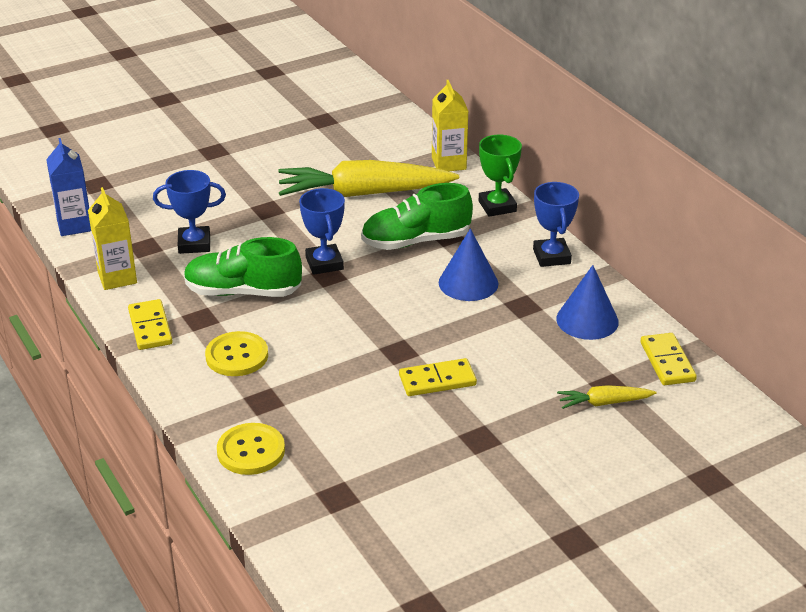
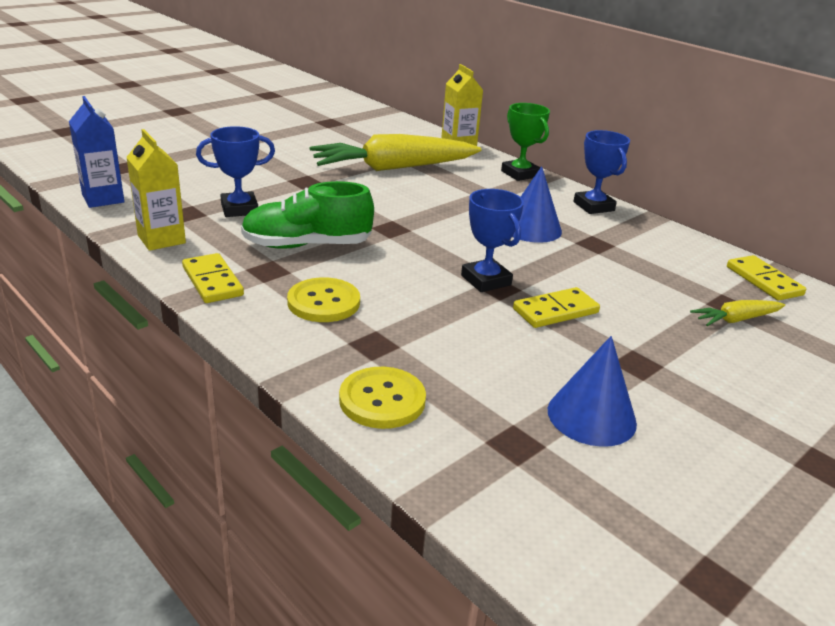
camera: 15 degrees left, 5 degrees down
blue trophy [299,188,345,275] -> blue trophy moved to [461,189,524,292]
green shoe [361,183,473,250] -> none
blue cone [556,265,619,340] -> blue cone moved to [548,336,637,447]

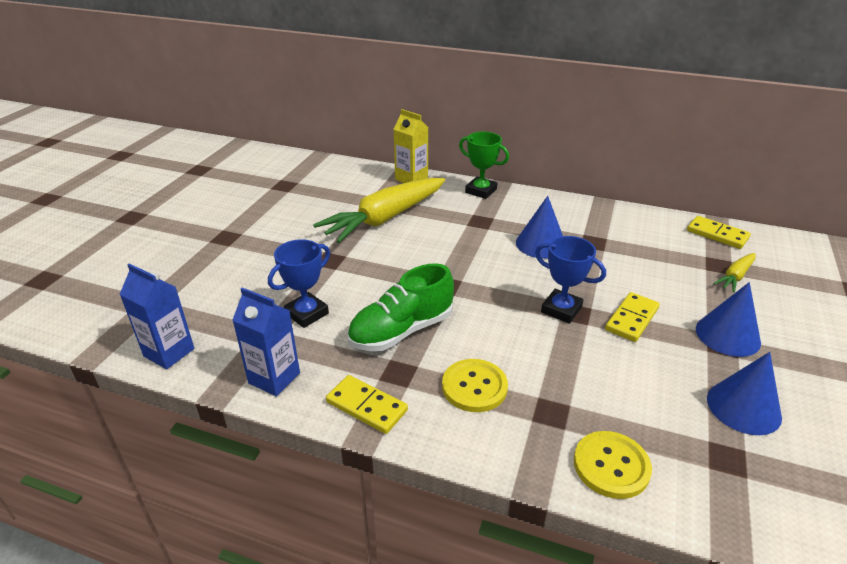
camera: 25 degrees left, 5 degrees up
yellow carton [126,129,186,251] -> blue carton [232,287,300,397]
blue trophy [573,130,630,214] -> none
none -> blue cone [696,282,761,357]

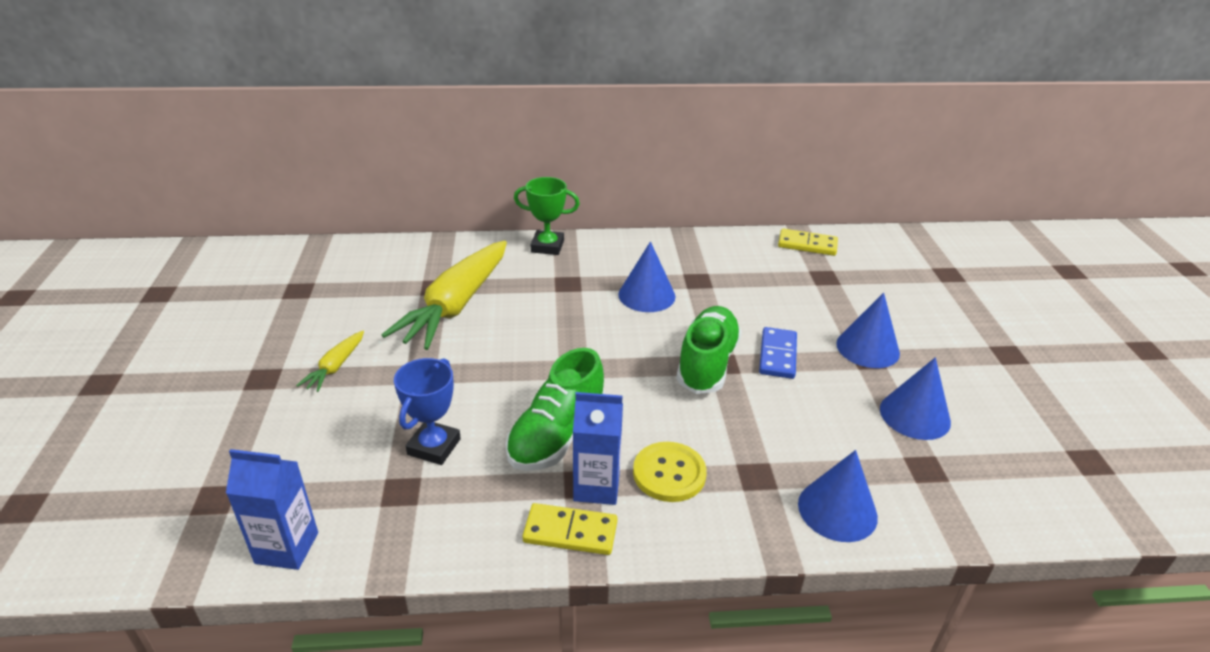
camera: 25 degrees left, 0 degrees up
blue carton [232,287,300,397] -> blue carton moved to [573,392,623,505]
yellow carton [394,109,428,183] -> none
blue trophy [535,236,606,324] -> green shoe [676,306,742,394]
yellow button [574,431,652,499] -> blue cone [798,450,878,542]
yellow domino [605,292,660,342] -> blue domino [759,327,797,379]
yellow carrot [713,253,755,293] -> yellow carrot moved to [296,331,364,392]

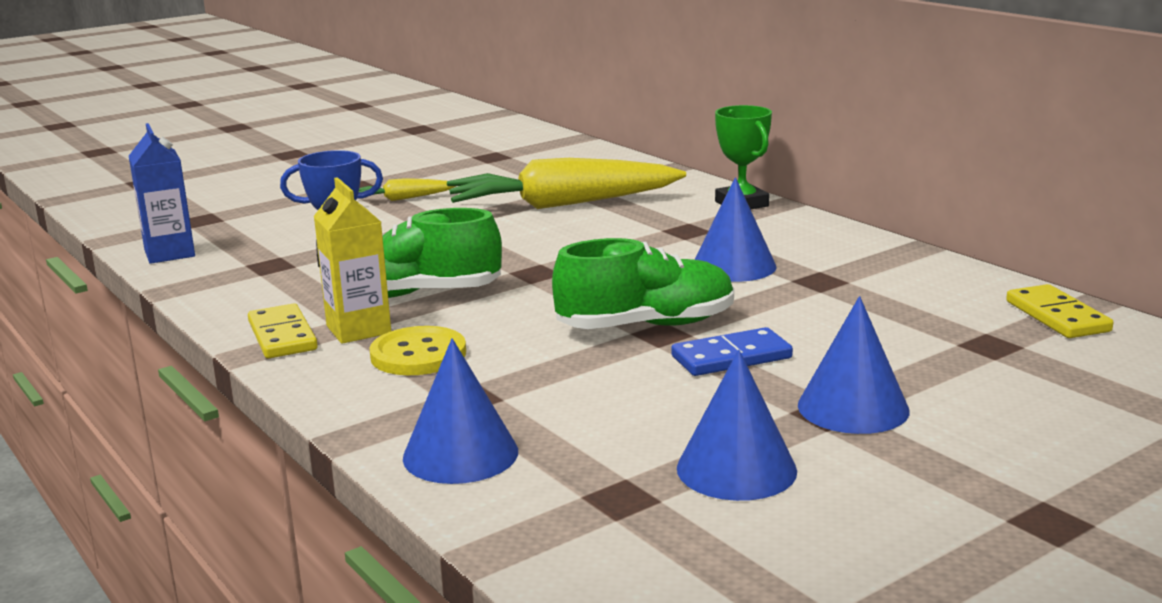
camera: 60 degrees right, 15 degrees down
blue carton [573,392,623,505] -> yellow carton [314,177,391,344]

